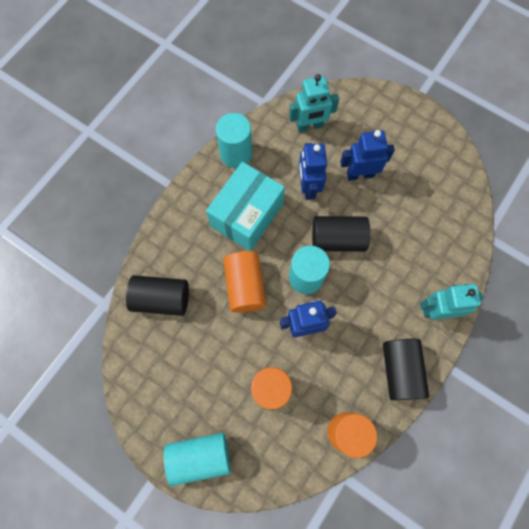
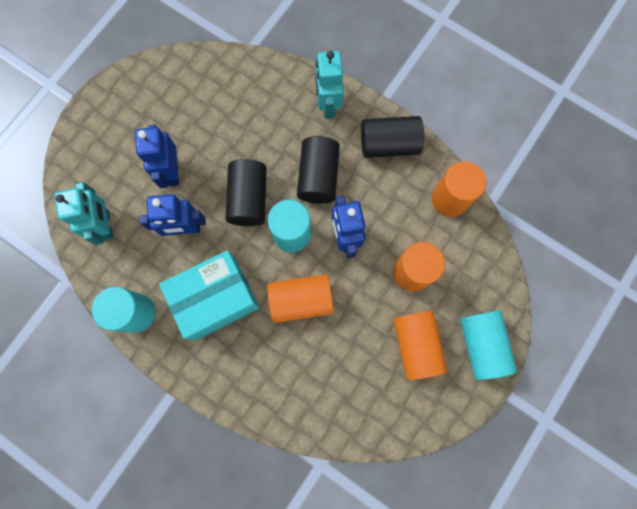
camera: 90 degrees left, 5 degrees up
black cylinder [126,275,189,316] -> black cylinder moved to [297,136,340,204]
turquoise box [206,162,285,251] -> turquoise box turned 60 degrees counterclockwise [159,250,260,340]
none -> orange cylinder [394,310,448,380]

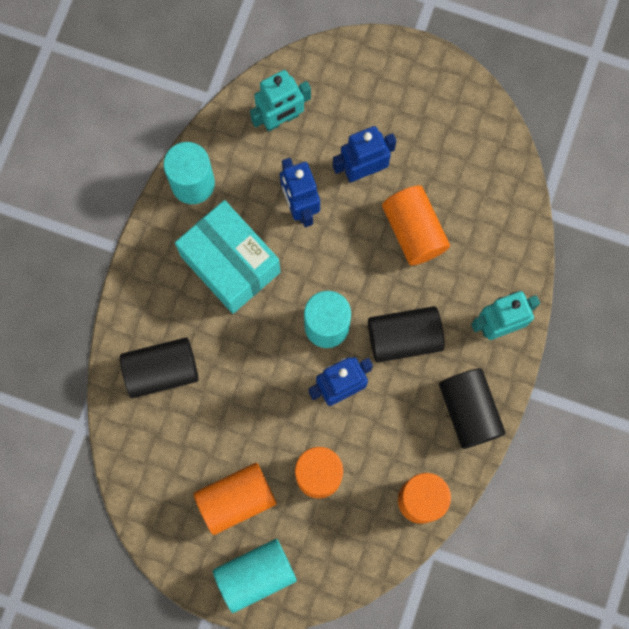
camera: 75 degrees right, 0 degrees up
black cylinder [226,159,267,226] -> black cylinder moved to [120,337,199,398]
orange cylinder [267,274,334,323] -> orange cylinder moved to [382,185,450,265]

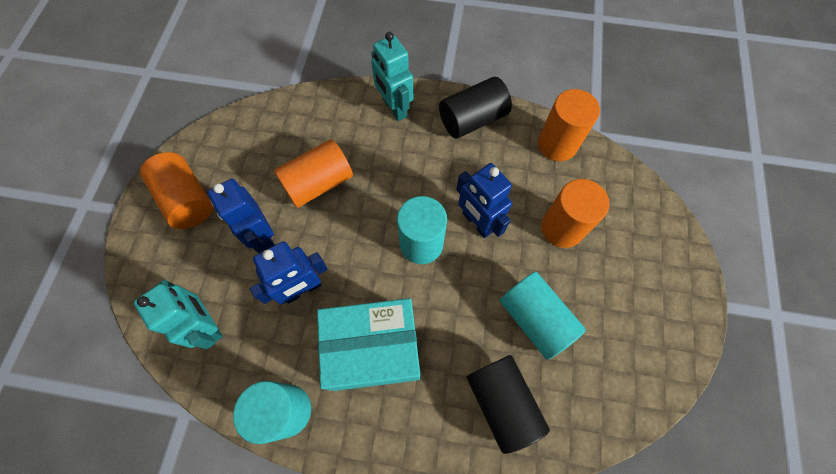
camera: 100 degrees left, 10 degrees down
turquoise box [175,200,281,314] -> turquoise box turned 45 degrees clockwise [317,298,420,391]
orange cylinder [194,463,277,535] -> orange cylinder moved to [140,152,213,229]
turquoise cylinder [213,539,297,613] -> turquoise cylinder moved to [500,272,586,360]
black cylinder [368,306,445,362] -> none

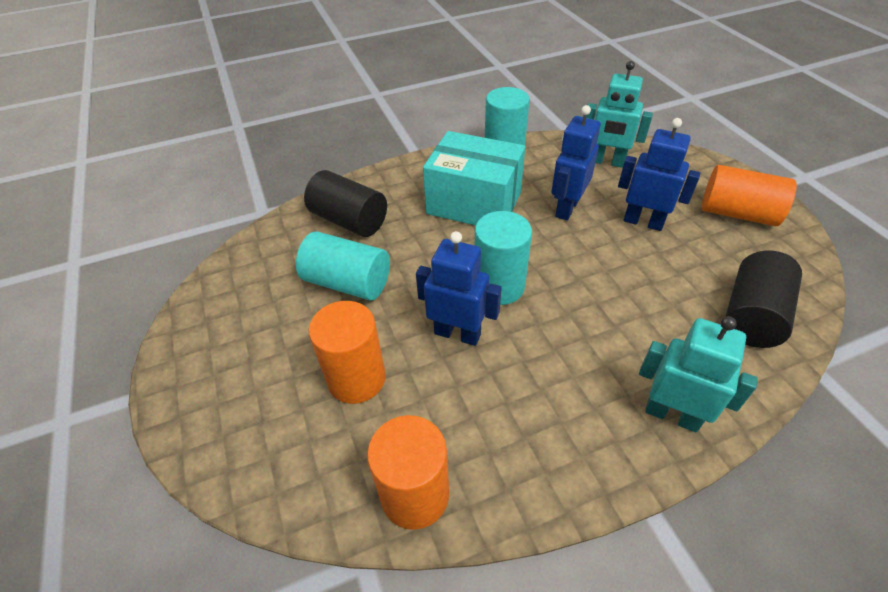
camera: 150 degrees right, 20 degrees down
orange cylinder [274,139,353,208] -> none
turquoise box [317,298,420,391] -> turquoise box turned 60 degrees clockwise [423,131,525,225]
black cylinder [439,77,512,139] -> black cylinder moved to [725,251,802,348]

